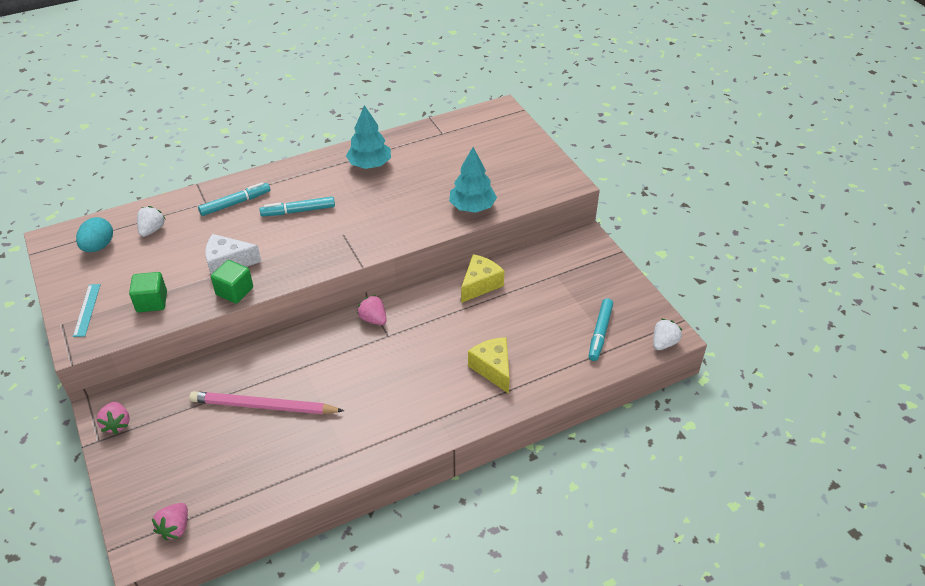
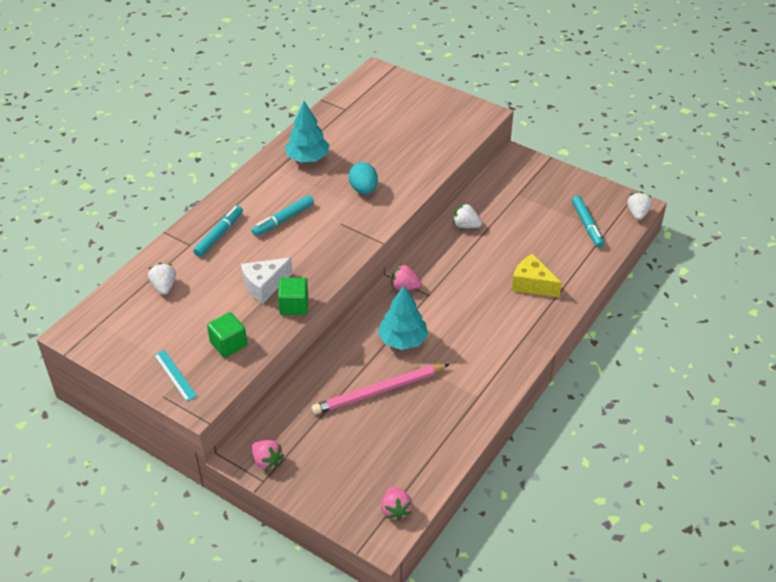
camera: 30 degrees left, 0 degrees up
turquoise egg [76,217,113,252] -> turquoise egg moved to [349,162,378,194]
turquoise tree [449,147,497,213] -> turquoise tree moved to [378,286,428,350]
yellow cheese [461,254,504,303] -> white strawberry [453,203,482,228]

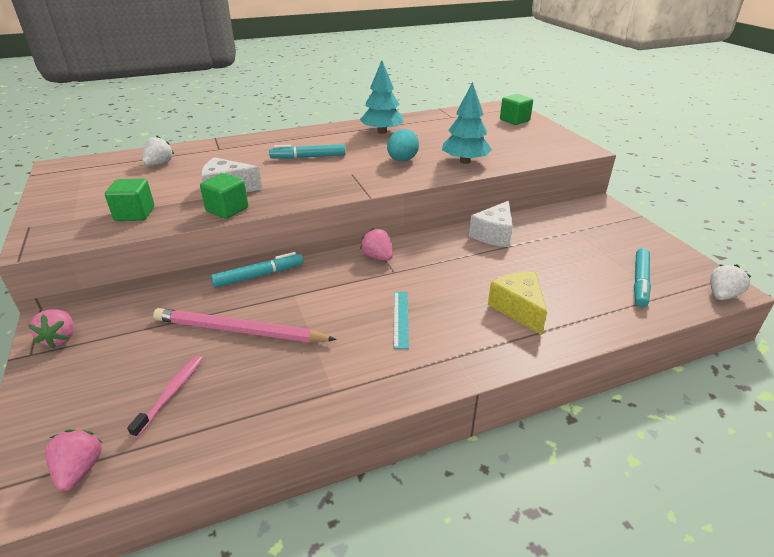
camera: 35 degrees right, 10 degrees down
turquoise ruler [154,350,197,402] -> turquoise ruler moved to [394,292,409,349]
turquoise marker [193,206,243,257] -> turquoise marker moved to [211,252,303,288]
turquoise tree [378,286,428,350] -> turquoise tree moved to [442,82,492,164]
pink strawberry [381,487,413,521] -> pink strawberry turned 150 degrees clockwise [45,429,103,491]
white strawberry [453,203,482,228] -> white cheese [469,201,513,247]
none -> pink toothbrush [127,355,203,438]
none -> green cube [500,94,533,125]

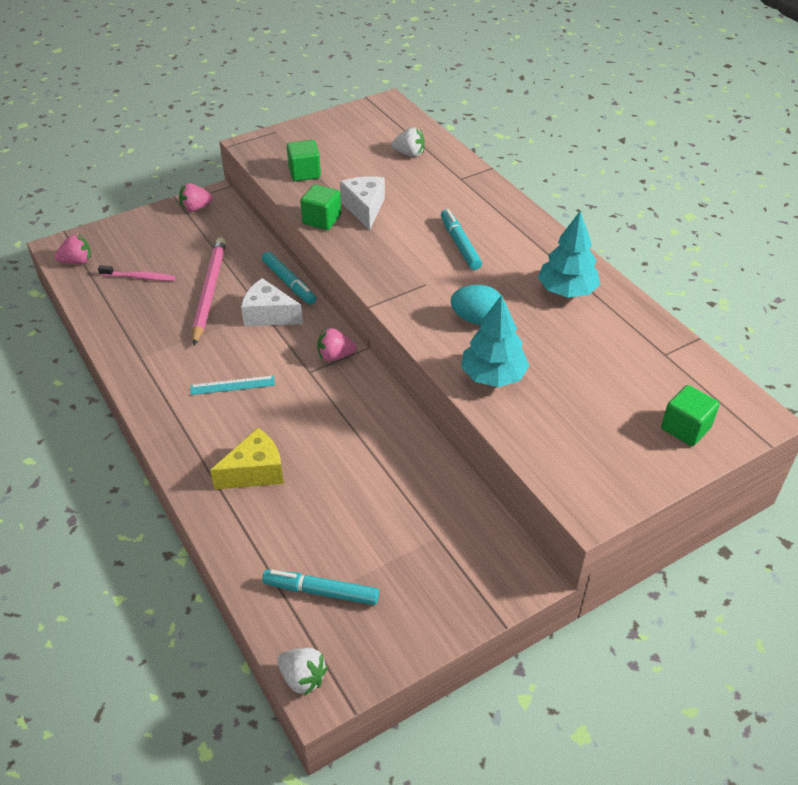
camera: 80 degrees right, 10 degrees up
pink strawberry [360,228,393,261] -> pink strawberry turned 135 degrees counterclockwise [317,328,357,362]
white cheese [469,201,513,247] -> white cheese moved to [241,278,303,326]

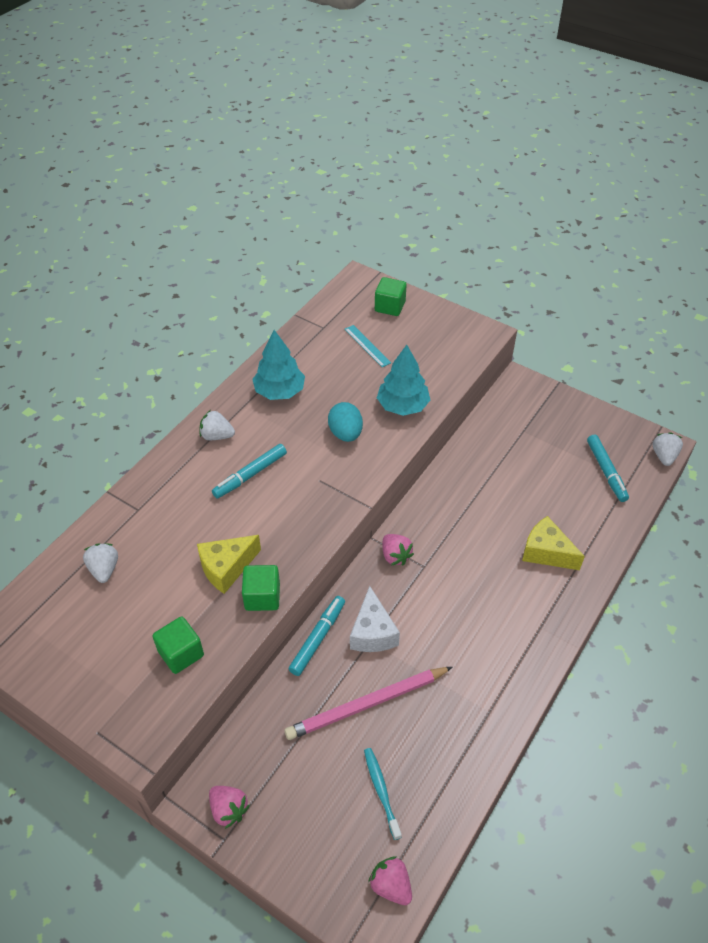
camera: 115 degrees left, 5 degrees up
pink toothbrush [98,265,175,281] -> turquoise toothbrush [364,748,402,840]
turquoise ruler [190,376,275,395] -> turquoise ruler moved to [344,325,391,367]
white cheese [340,176,385,230] -> yellow cheese [197,535,261,594]
none -> white strawberry [199,410,235,440]

